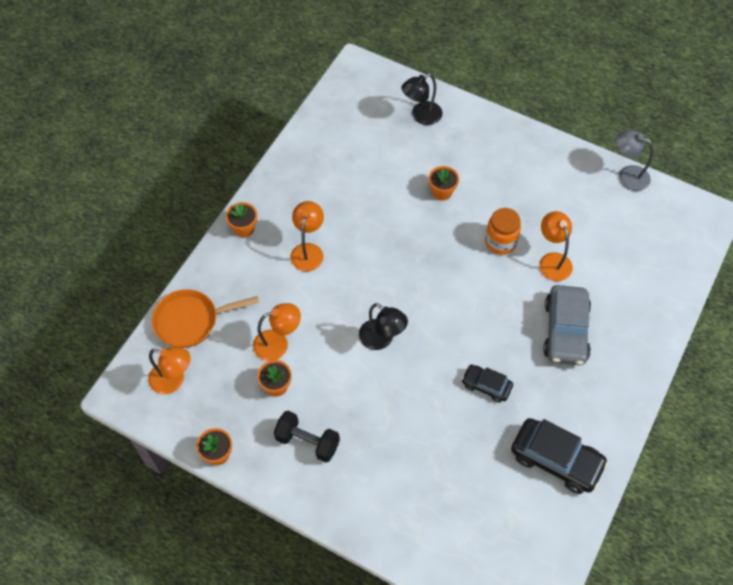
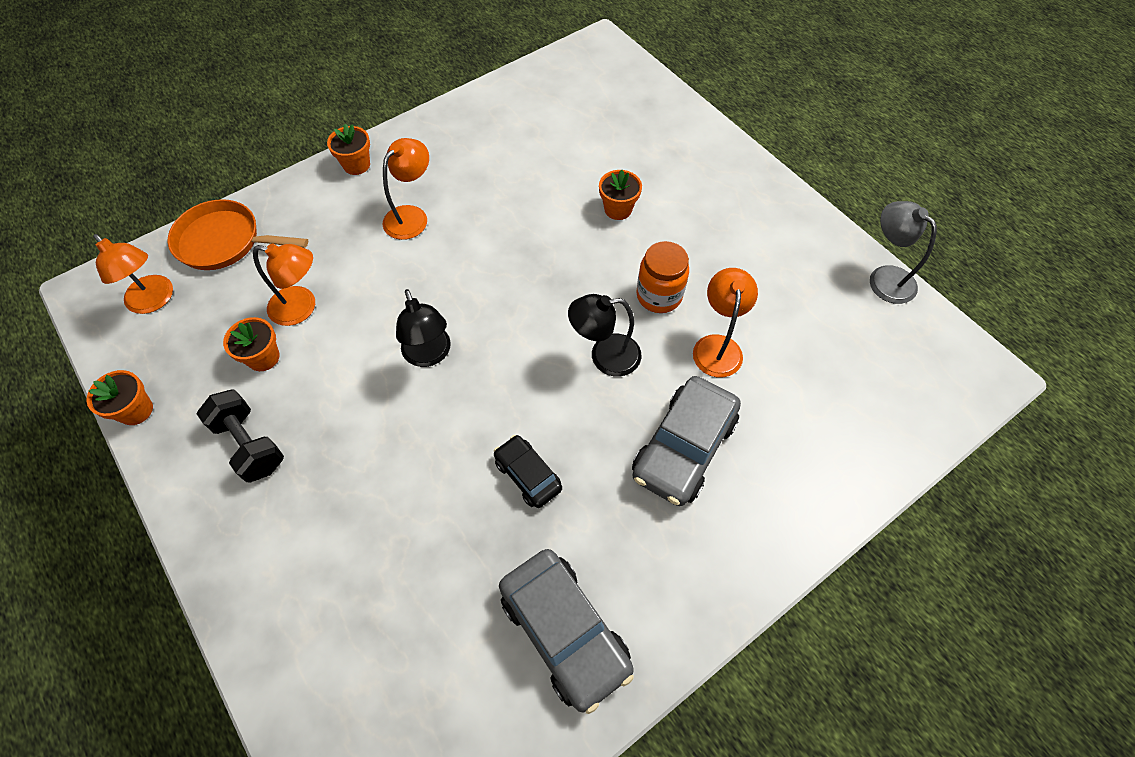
camera: 25 degrees right, 0 degrees up
black lamp [401,74,442,125] -> black lamp moved to [568,294,642,377]
black car [511,418,608,494] -> grey car [499,549,634,714]

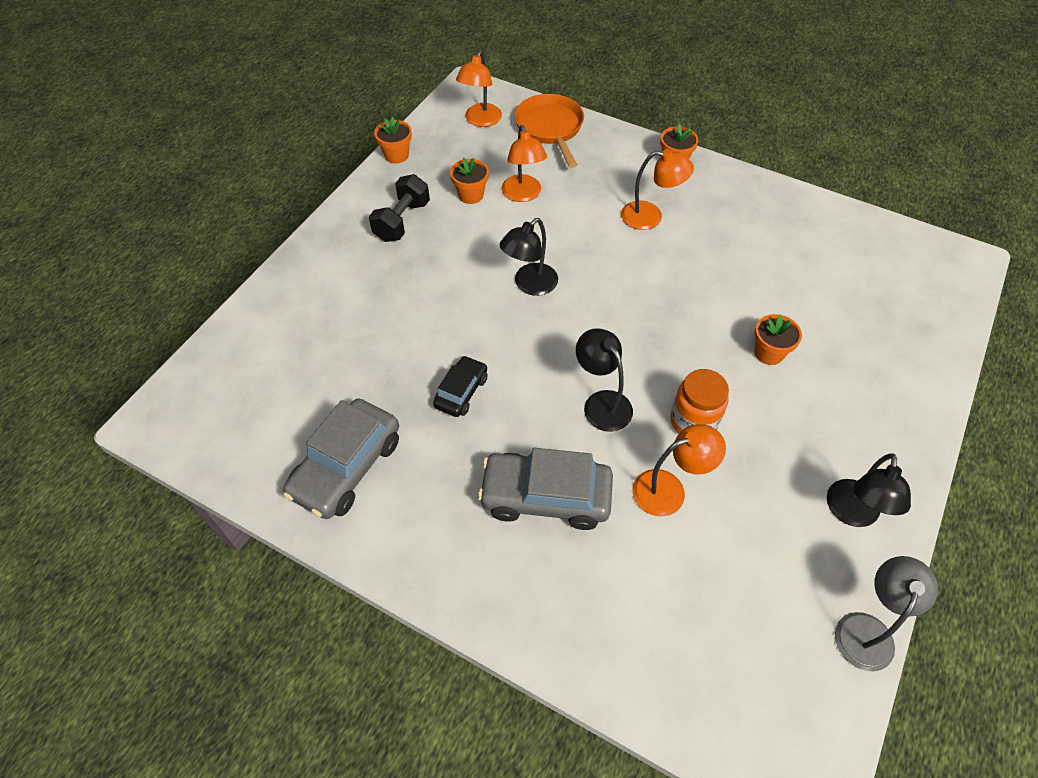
camera: 65 degrees right, 5 degrees down
none -> black lamp [827,453,911,527]

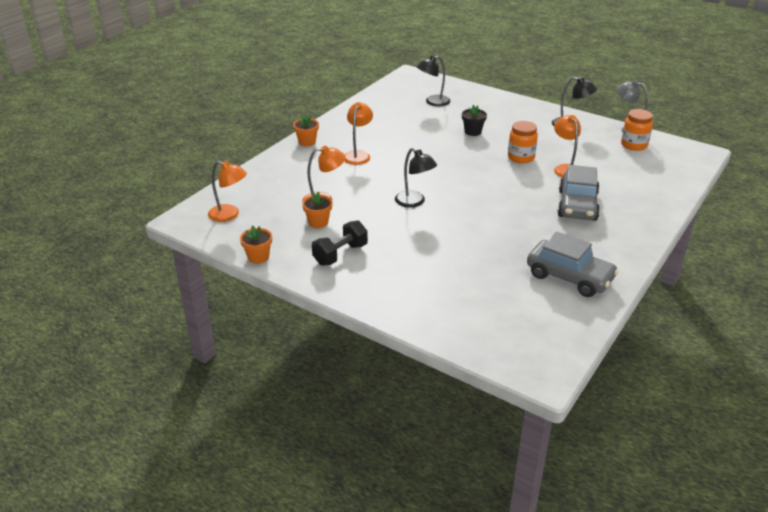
camera: 85 degrees left, 20 degrees down
black dumbbell [369,174,430,242] -> black dumbbell turned 75 degrees counterclockwise [312,221,368,266]
black car [433,356,488,417] -> none
orange pan [515,94,584,168] -> none
black lamp [576,328,633,432] -> black lamp moved to [417,55,450,106]
orange flower pot [754,314,802,365] -> black flower pot [462,105,487,136]
none -> orange jar [621,109,653,151]

